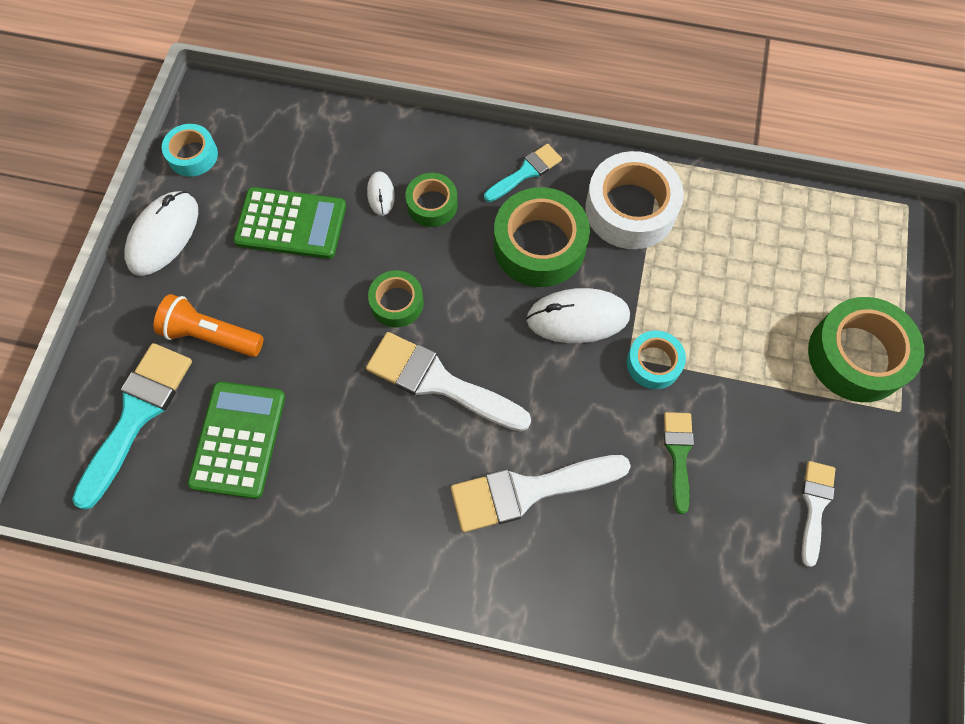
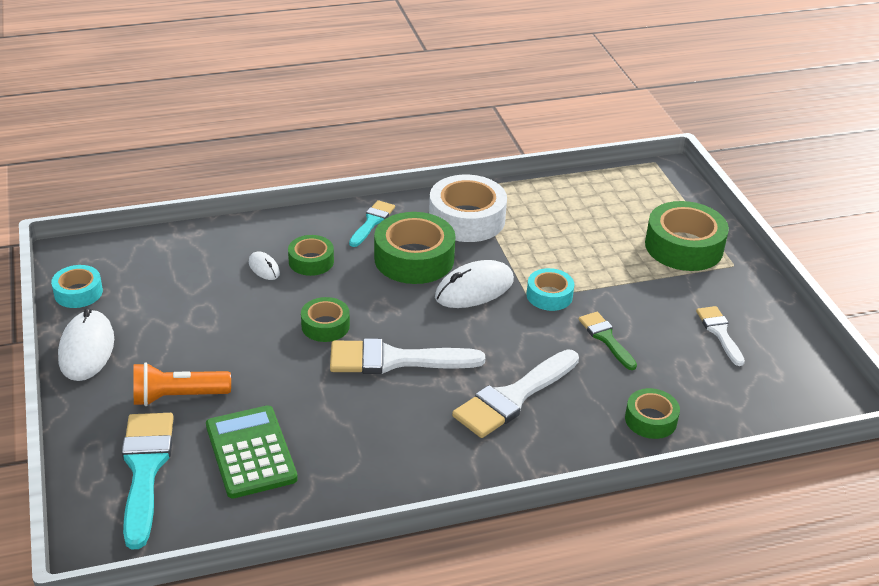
camera: 30 degrees left, 30 degrees down
green calculator [233,187,346,259] -> none
none -> green tape [625,388,680,439]

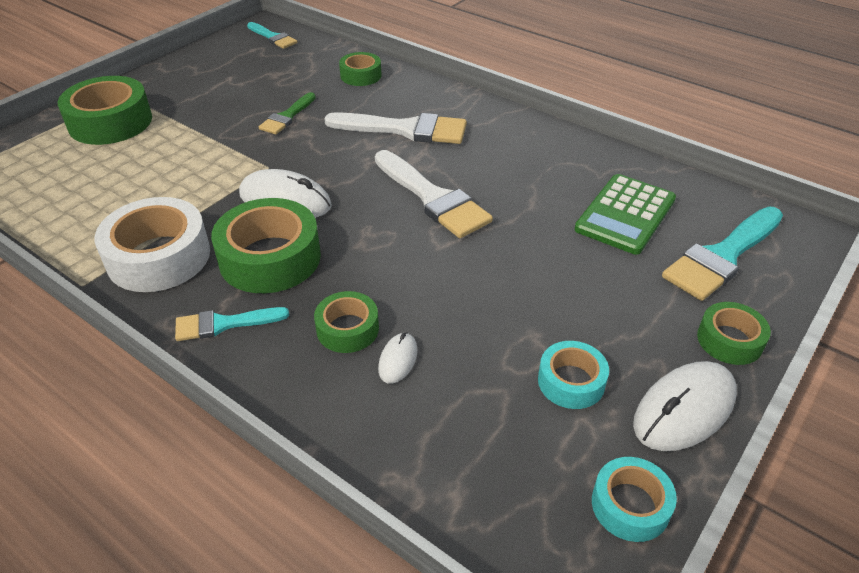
camera: 125 degrees left, 5 degrees up
orange flashlight [133,362,231,406] -> none
green tape [301,297,350,342] -> green tape moved to [697,302,771,365]
turquoise tape [527,268,574,311] -> turquoise tape moved to [538,341,609,409]
white brush [696,306,745,366] -> none
none -> turquoise brush [247,22,297,49]

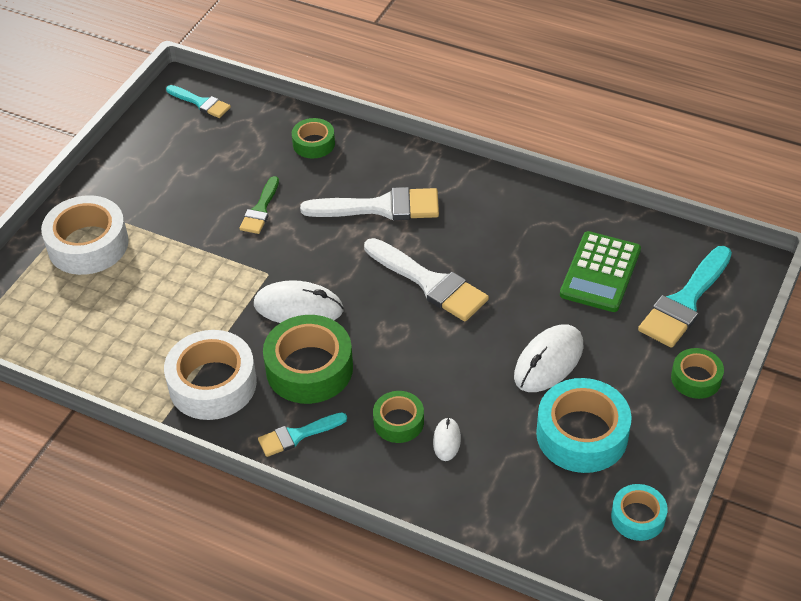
camera: 10 degrees left, 5 degrees up
green tape [58,76,152,145] -> white tape [41,195,129,275]
turquoise tape [538,341,609,409] -> turquoise tape [536,378,632,473], size x1.78
white mouse [633,361,737,451] -> white mouse moved to [514,324,583,392]

